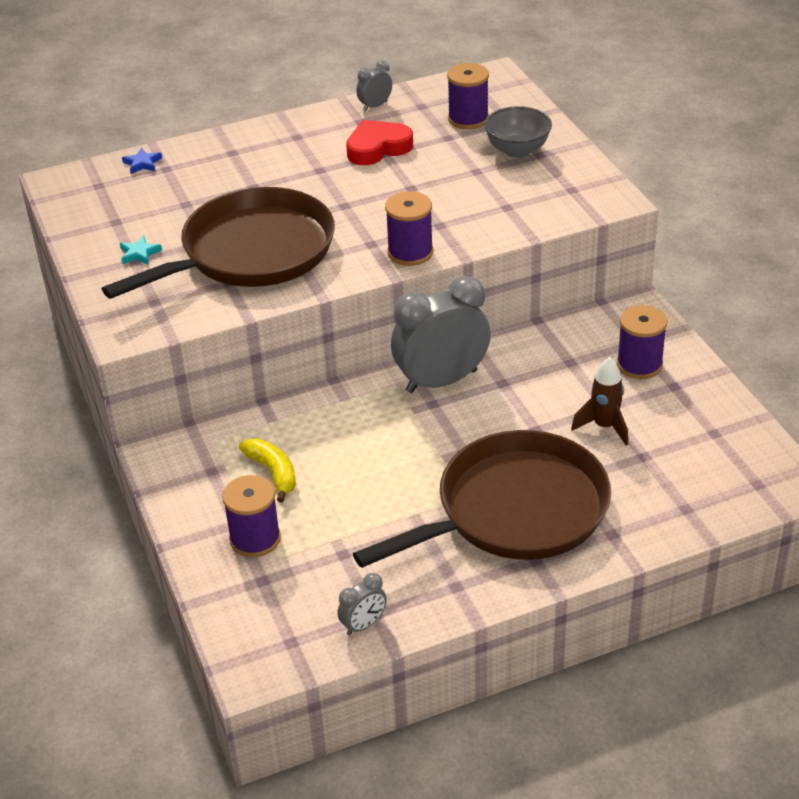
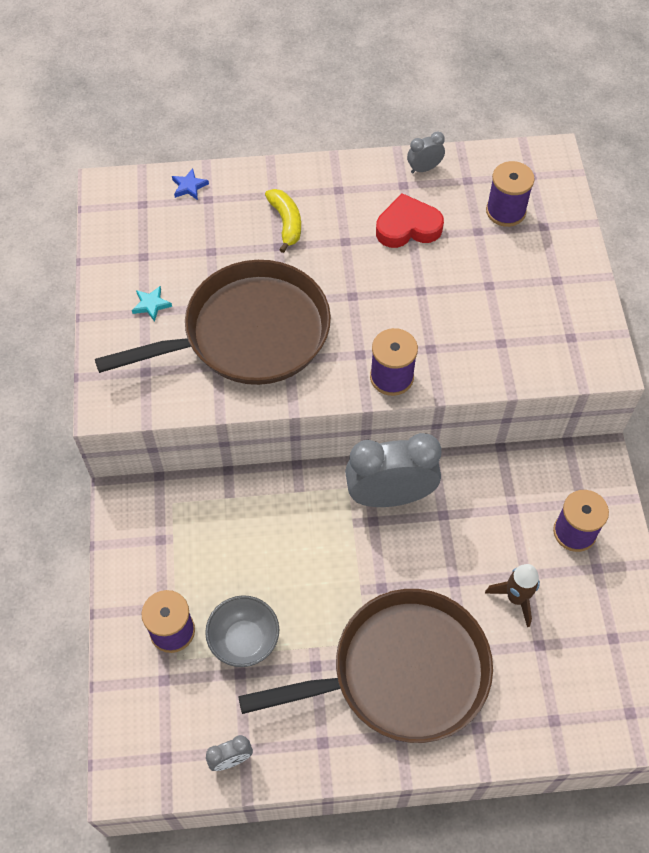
camera: 15 degrees right, 20 degrees up
yellow banana [239,438,296,503] -> yellow banana moved to [265,189,301,253]
grey bowl [484,106,552,158] -> grey bowl moved to [205,595,279,667]

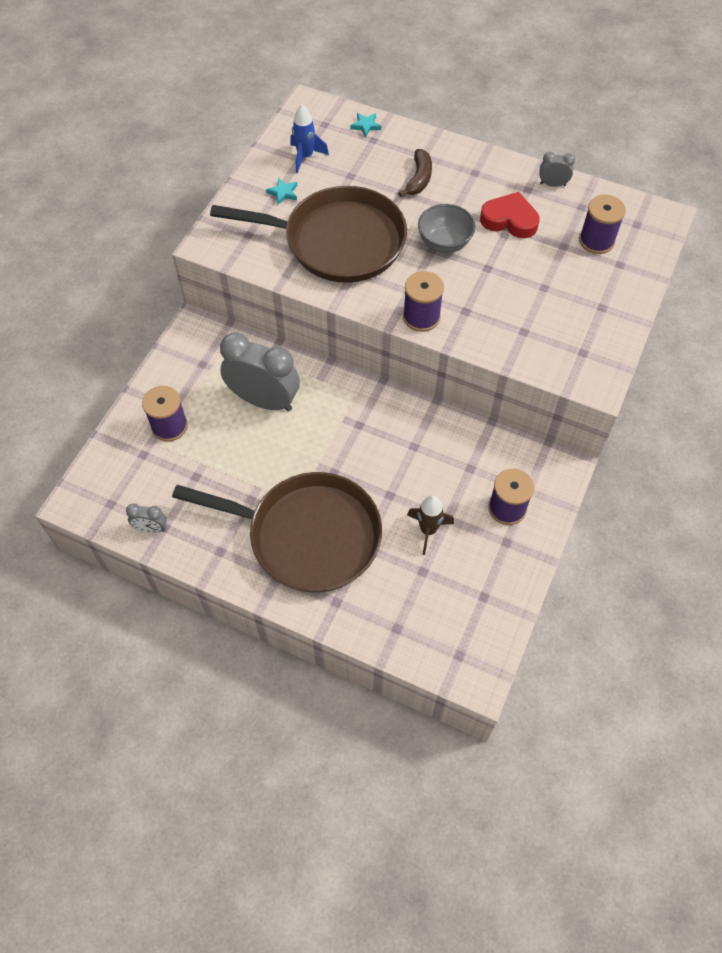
camera: 30 degrees right, 0 degrees up
blue star [172,168,209,200] -> turquoise star [350,113,381,137]
grey bowl [205,595,279,667] -> grey bowl moved to [418,204,476,253]
yellow banana [265,189,301,253] -> brown banana [399,149,432,197]
grey clock [345,433,441,507] -> grey clock moved to [220,332,300,411]
none -> blue rocket [290,105,329,174]

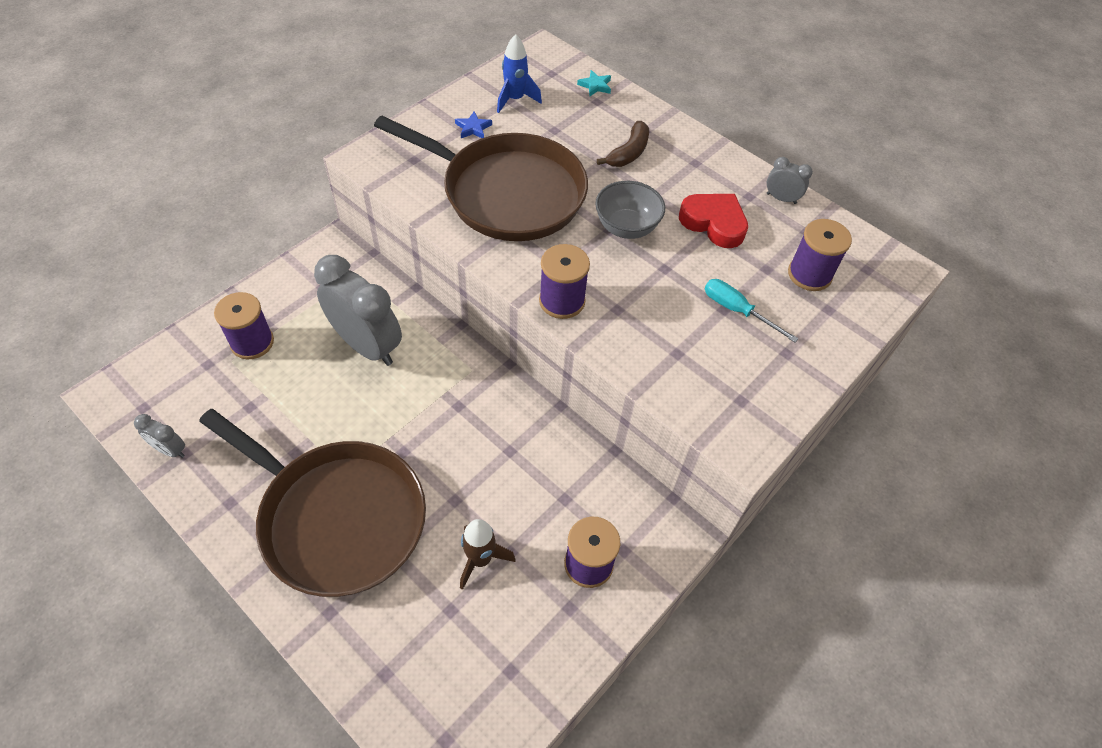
camera: 15 degrees right, 5 degrees down
turquoise star [266,178,297,204] -> blue star [455,111,492,138]
none -> turquoise screwdriver [705,279,799,342]

